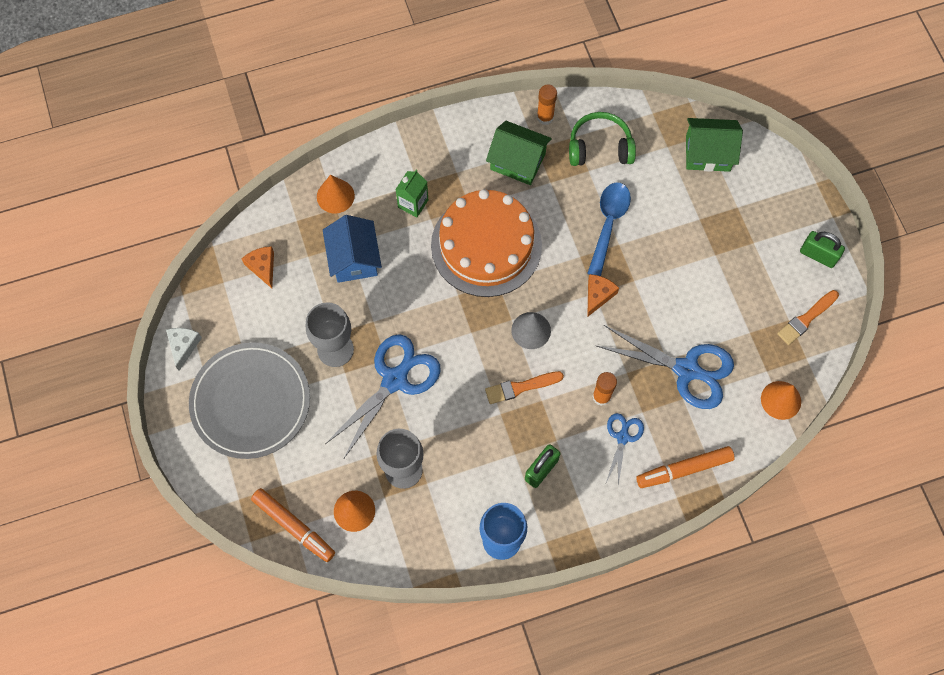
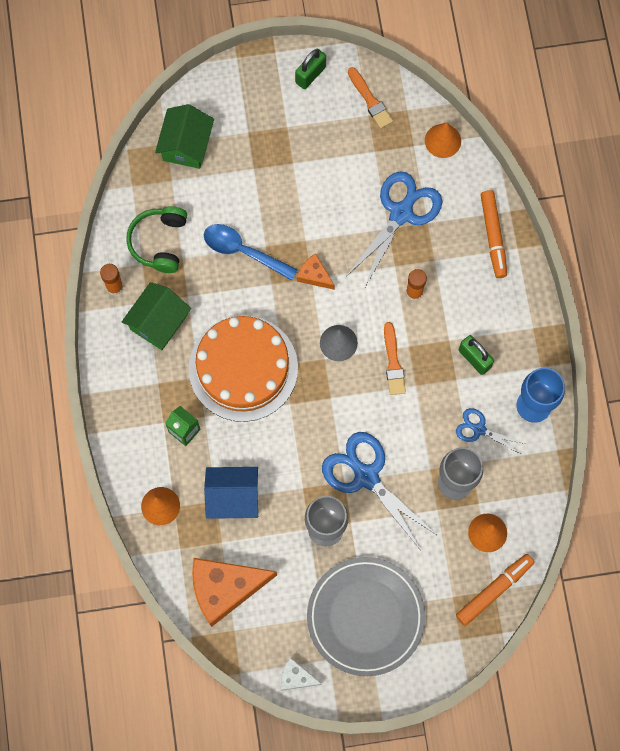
camera: 80 degrees left, 5 degrees up
orange cheese [242,246,274,288] -> orange cheese [192,558,277,627], size x2.05
blue scissors [606,413,644,485] -> blue scissors moved to [456,408,525,453]

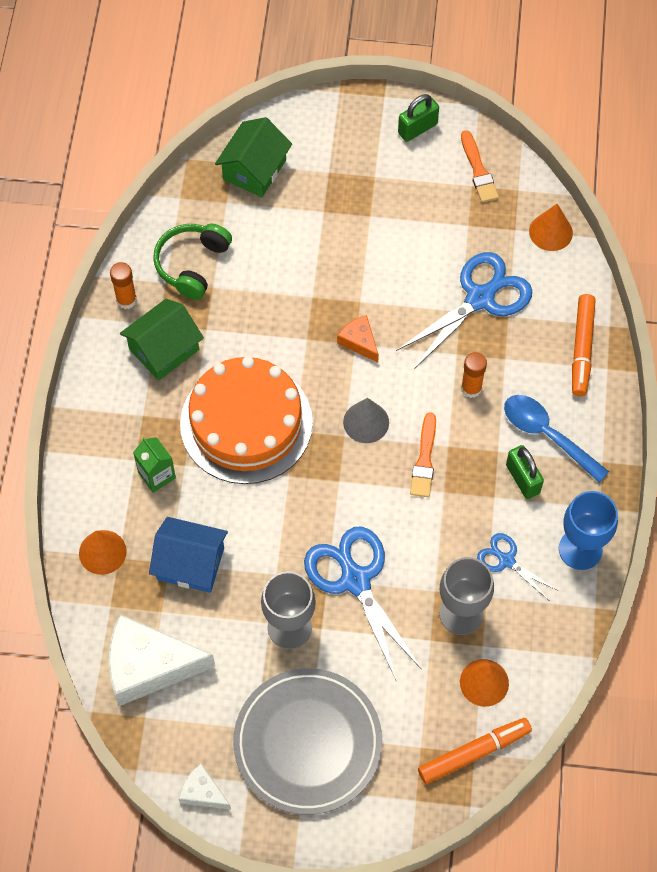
camera: 15 degrees right, 10 degrees down
orange cheese [192,558,277,627] -> white cheese [108,614,215,706]
blue spoon [204,224,298,281] -> blue spoon moved to [504,395,609,483]

